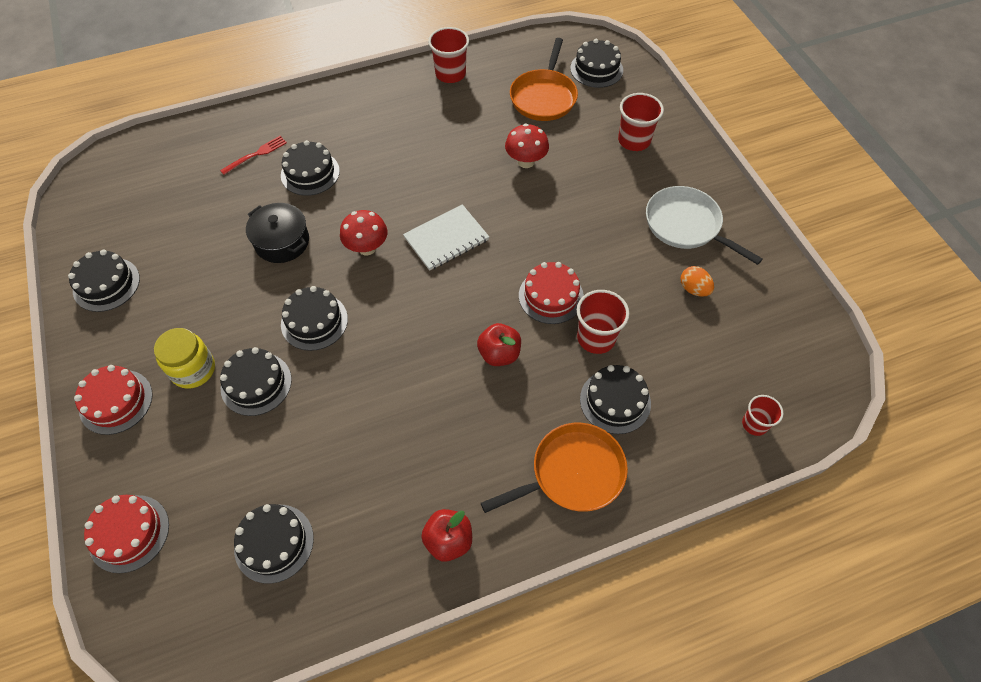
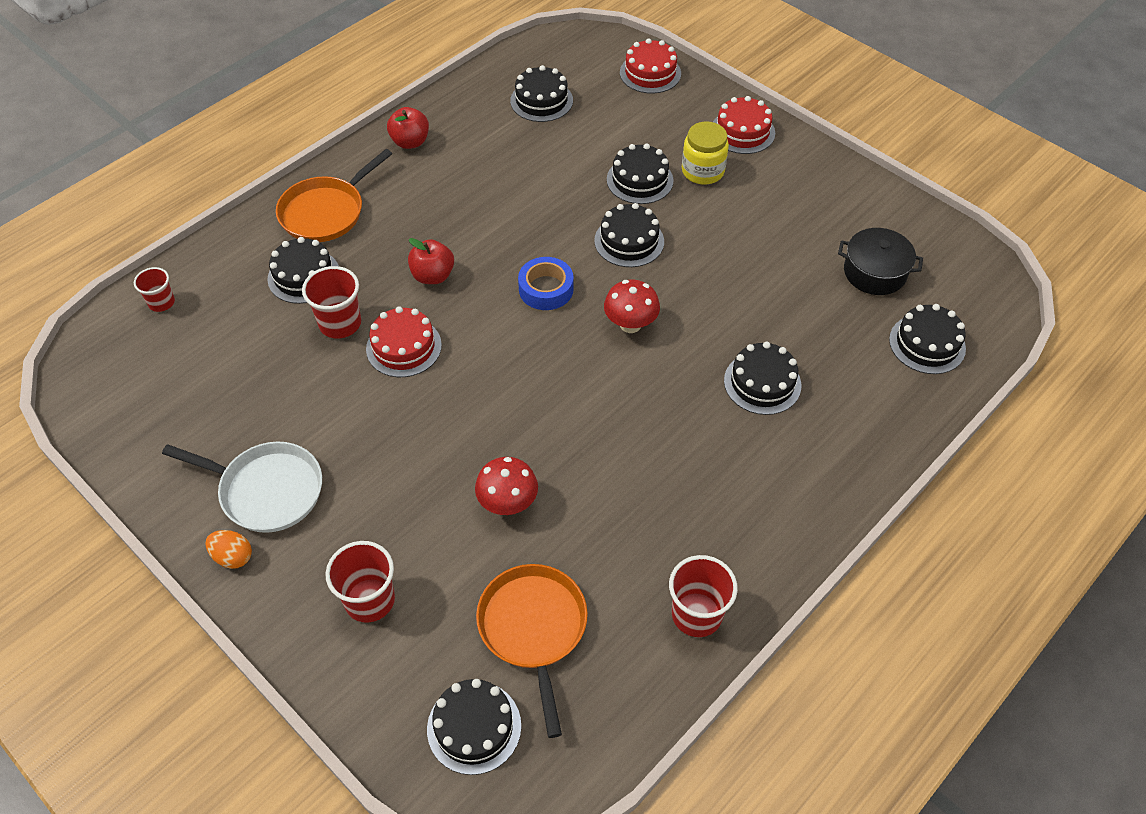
camera: 155 degrees right, 5 degrees down
black cake [68,250,140,312] -> black cake moved to [889,304,966,374]
red fork [220,136,287,175] -> none
black pot [246,203,309,263] -> black pot moved to [838,228,923,295]
white notebook [403,204,489,271] -> none
orange egg [681,266,714,297] -> orange egg moved to [205,530,252,569]
none -> blue tape [518,257,574,310]

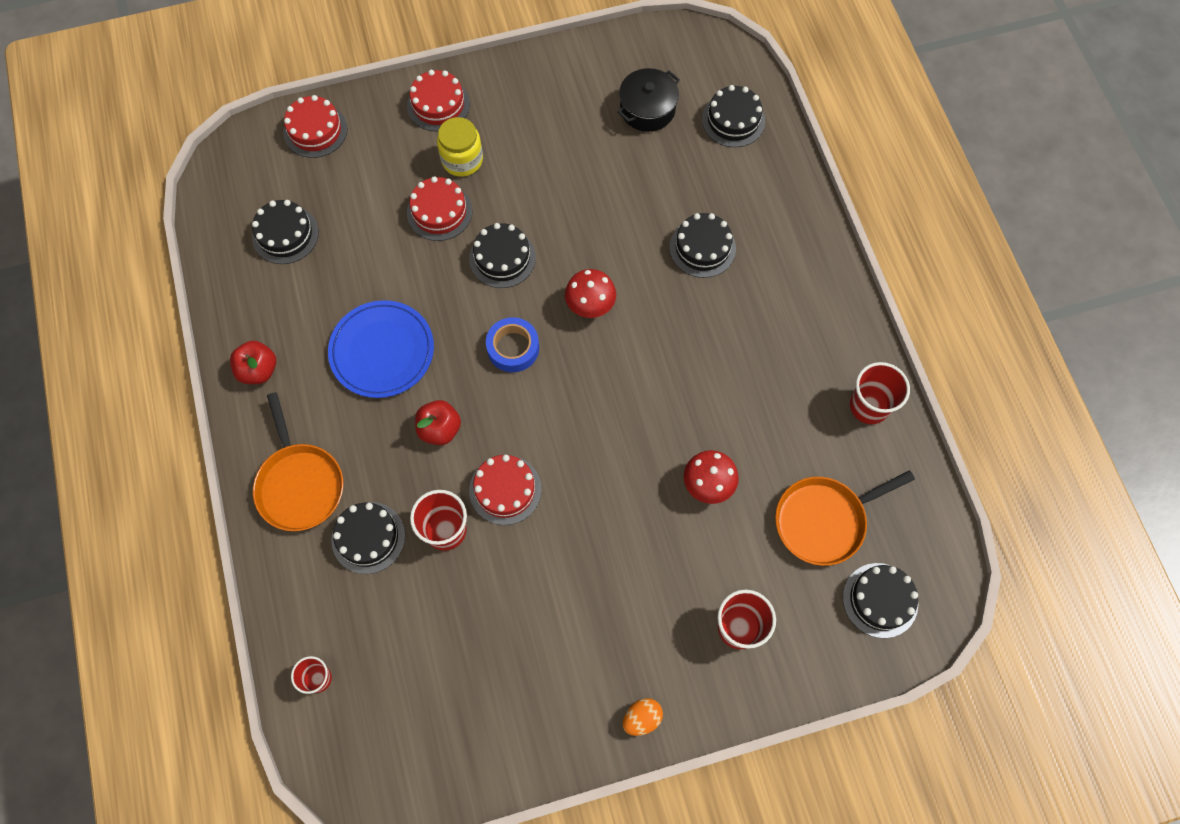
camera: 60 degrees left, 15 degrees up
white pan [162,441,322,533] -> none
orange pan [476,564,588,738] -> orange pan turned 45 degrees counterclockwise [775,470,915,566]
black cake [607,144,674,204] -> red cake [407,176,472,241]
none -> blue plate [328,300,434,398]

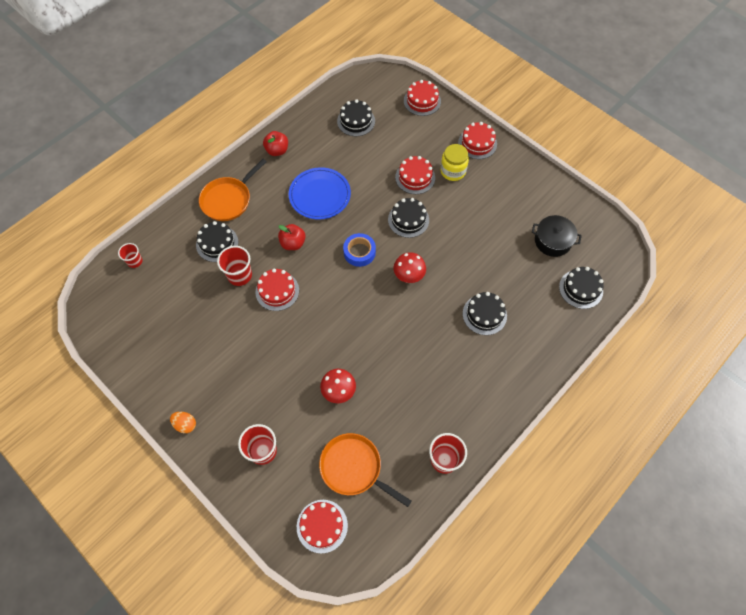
camera: 60 degrees right, 5 degrees down
black cake [843,563,918,638] -> red cake [297,500,348,554]

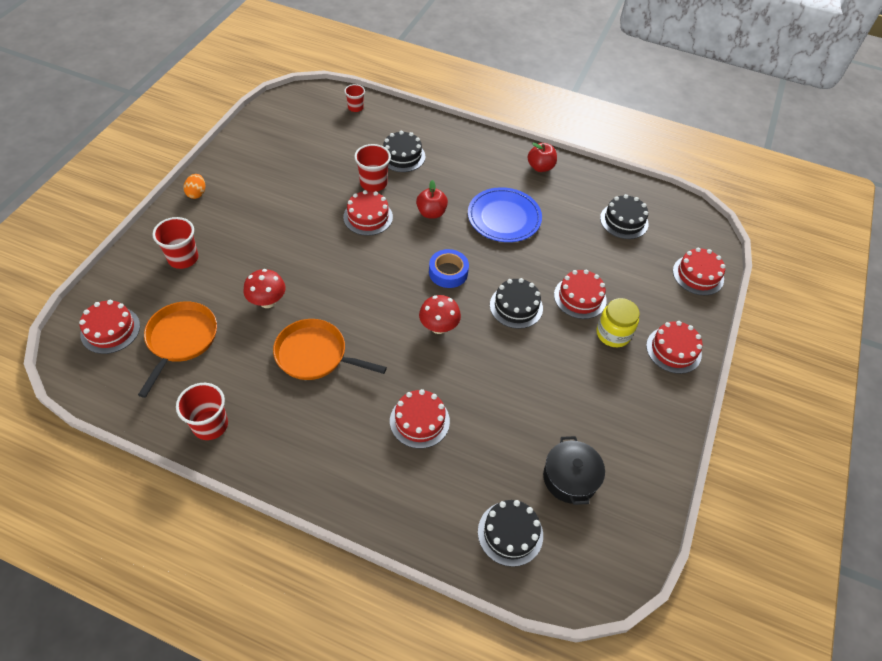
camera: 65 degrees right, 10 degrees down
orange pan [199,159,267,221] -> orange pan moved to [273,319,387,380]
black cake [463,292,507,335] -> red cake [390,389,450,449]

